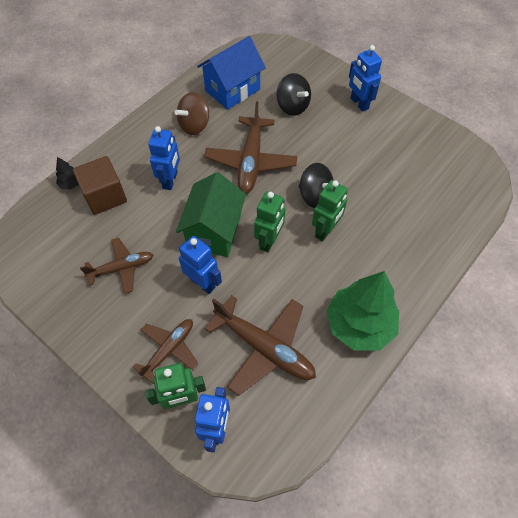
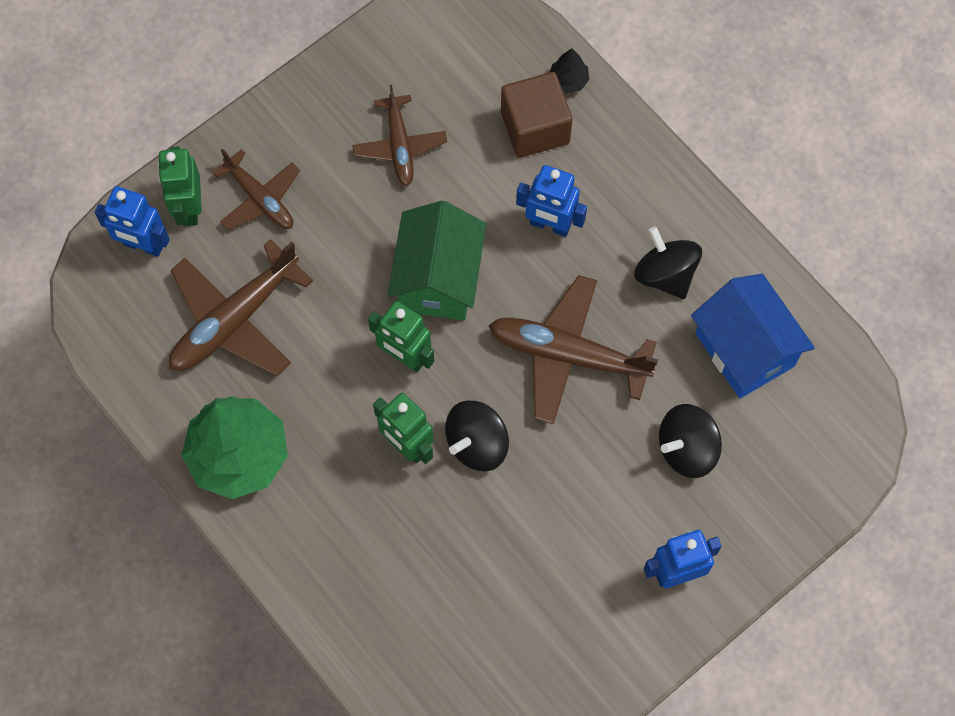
camera: 100 degrees right, 10 degrees up
brown spinning top [175,92,209,135] -> black spinning top [634,226,702,299]
green house [176,172,246,257] -> green house turned 75 degrees clockwise [388,201,486,320]
blue robot [179,236,222,294] -> none

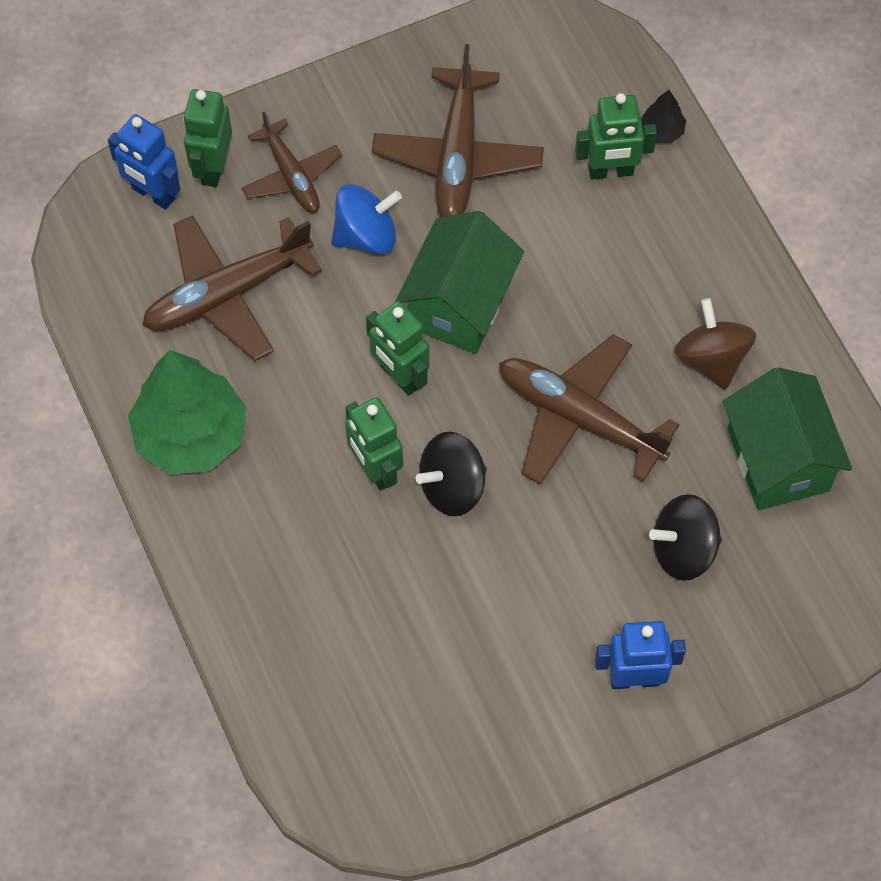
camera: 15 degrees right, 5 degrees down
brown plane [352,85,447,186] -> brown plane [372,44,544,217], size x1.61
brown cube [501,72,572,158] -> green robot [575,93,657,180]
blue robot [516,165,587,237] -> none
black spinning top [634,226,702,299] -> brown spinning top [674,298,756,390]
blue house [691,274,815,398] -> green house [723,367,852,510]
none -> blue spinning top [331,184,402,254]

